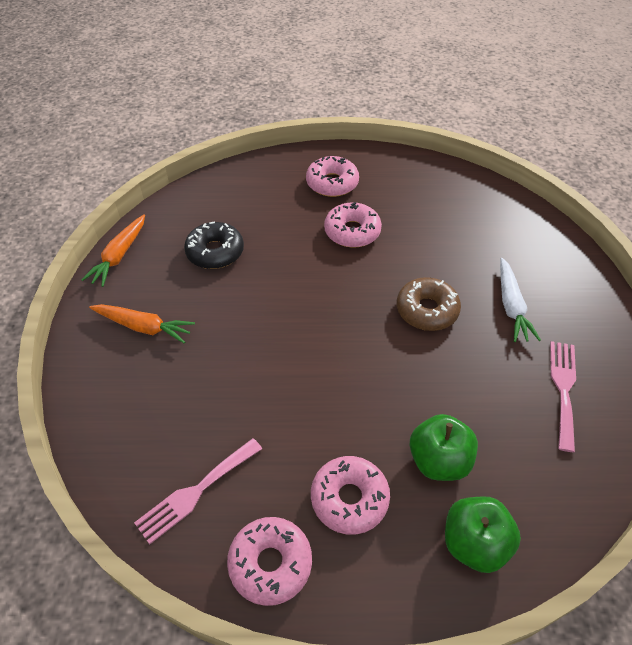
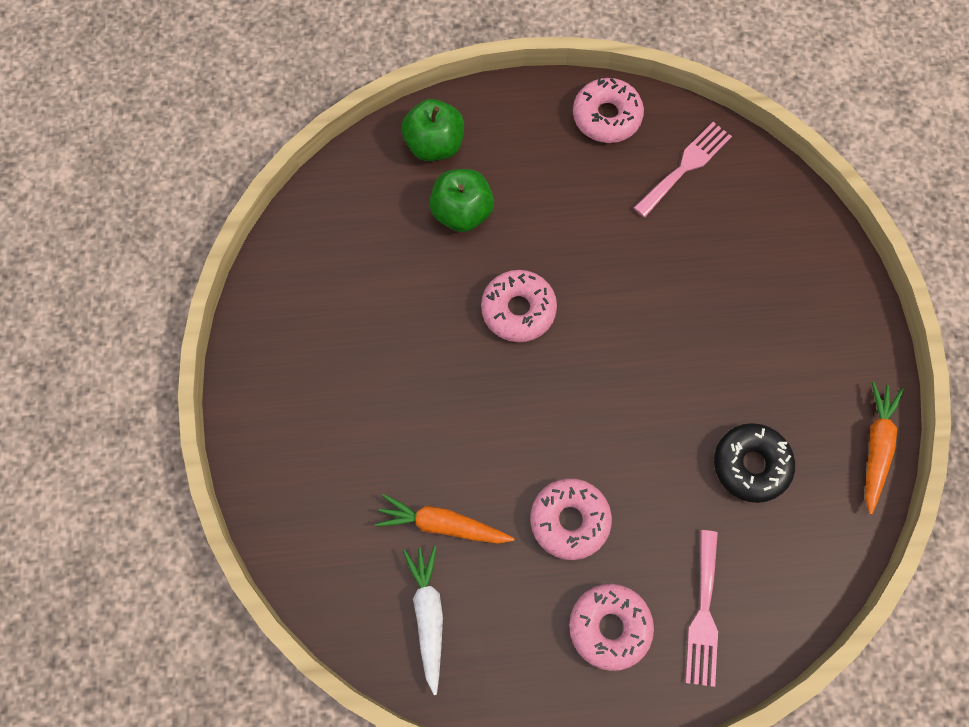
camera: 175 degrees right, 20 degrees up
orange carrot [89,304,195,343] -> orange carrot moved to [375,494,514,544]
pink donut [311,456,390,535] -> pink donut moved to [481,270,557,342]
brown donut [397,277,461,331] -> none
white carrot [500,258,541,342] -> white carrot moved to [403,546,443,695]
pink fork [550,341,576,452] -> pink fork moved to [685,530,718,687]

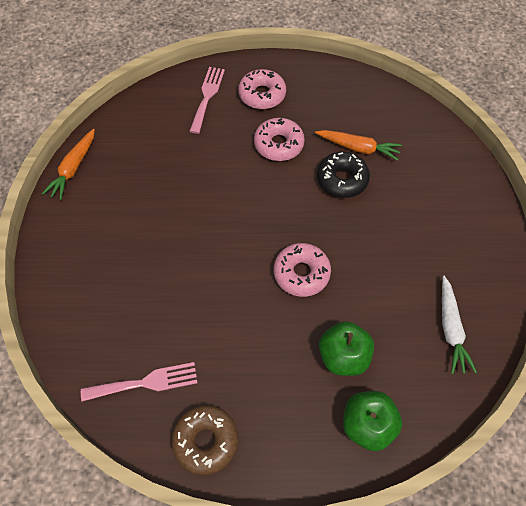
camera: 175 degrees left, 10 degrees down
white carrot [403,546,443,695] -> white carrot moved to [442,276,477,374]
pink donut [573,78,644,143] -> brown donut [171,405,238,475]
pink fork [634,122,732,217] -> pink fork turned 150 degrees counterclockwise [81,362,198,402]
black donut [714,423,795,503] -> black donut moved to [317,152,370,198]

